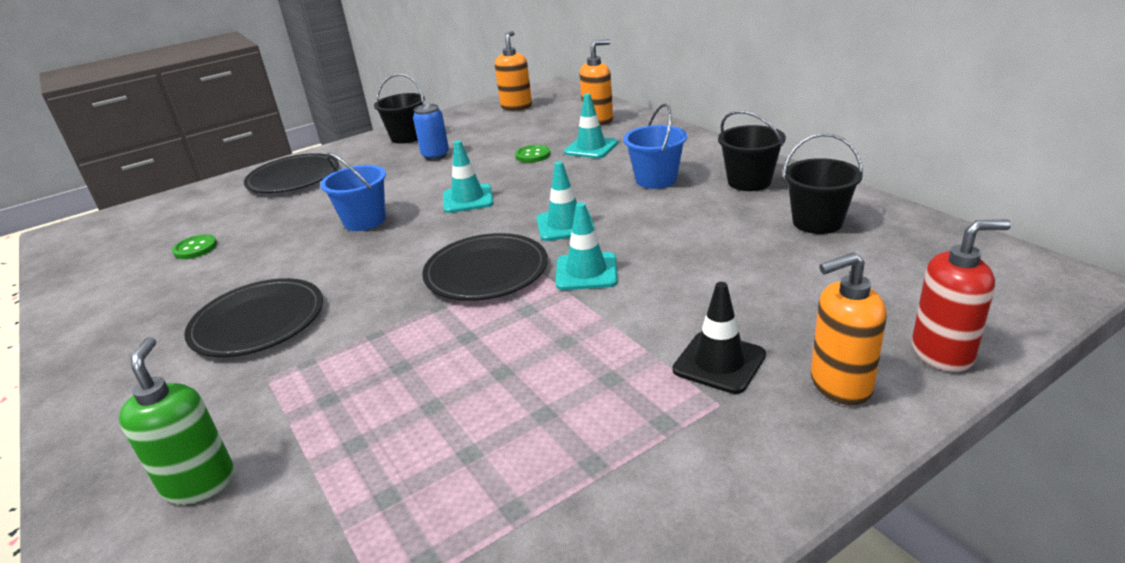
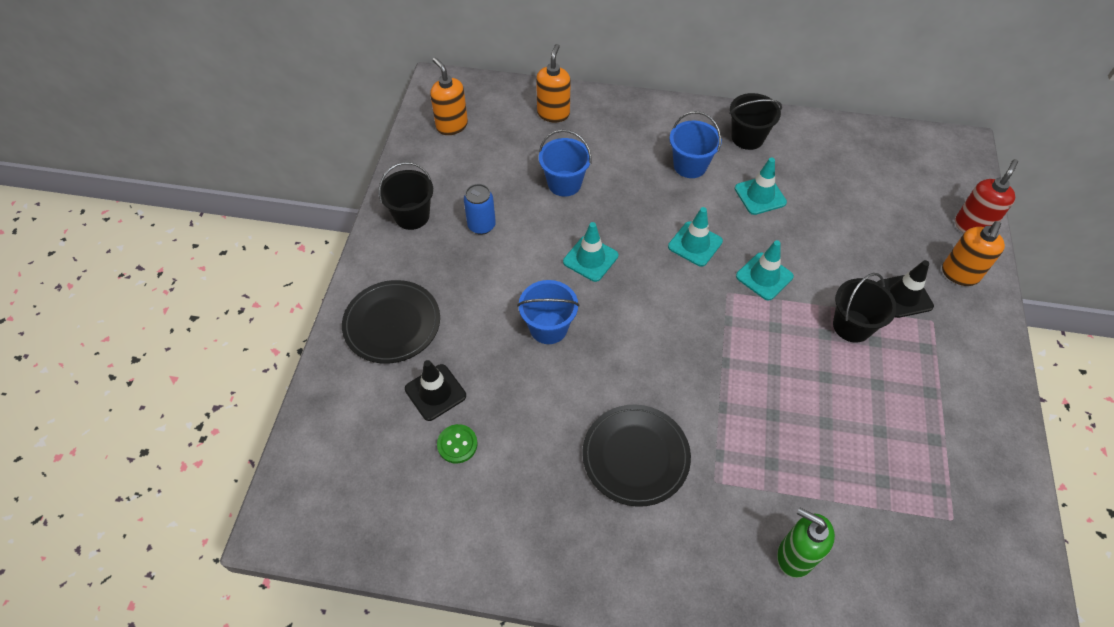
camera: 50 degrees left, 25 degrees up
black plate [422,233,548,301] -> none
green button [515,145,550,163] -> blue bucket [539,130,592,196]
turquoise traffic cone [564,93,618,158] -> turquoise traffic cone moved to [735,158,787,215]
black bucket [783,133,863,234] -> black bucket moved to [833,273,897,343]
none -> black traffic cone [405,360,466,421]

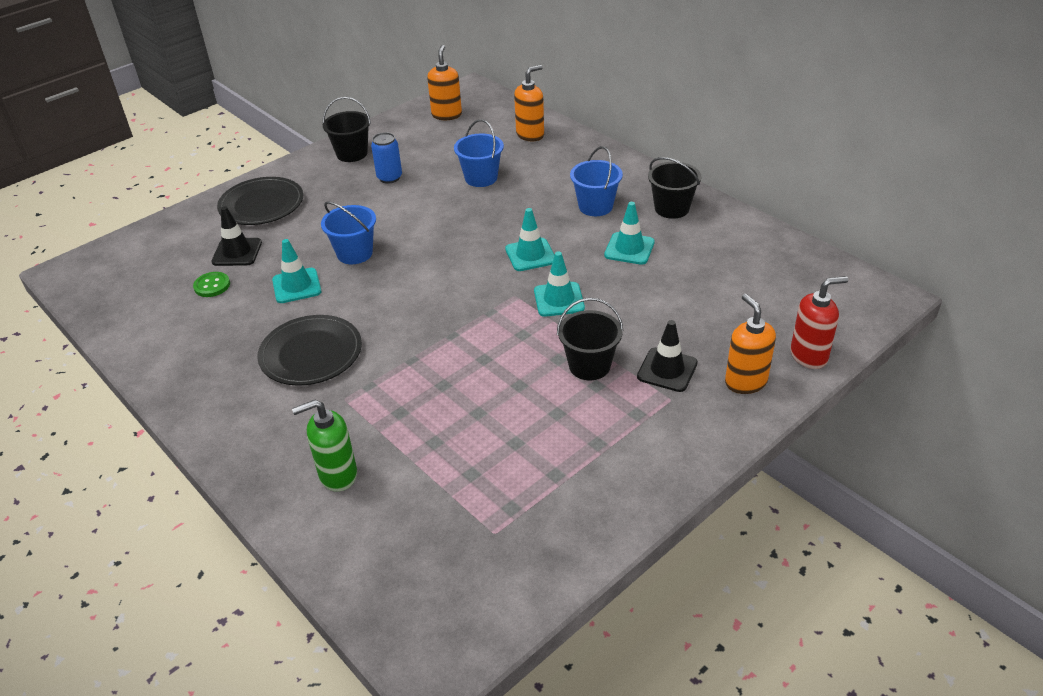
camera: 40 degrees right, 15 degrees down
turquoise traffic cone [563,222,618,282] -> turquoise traffic cone moved to [272,239,321,303]
green soap dispenser [777,508,835,578] -> green soap dispenser turned 90 degrees counterclockwise [292,400,357,492]
orange soap dispenser [942,221,1005,286] -> orange soap dispenser turned 90 degrees clockwise [725,294,776,394]

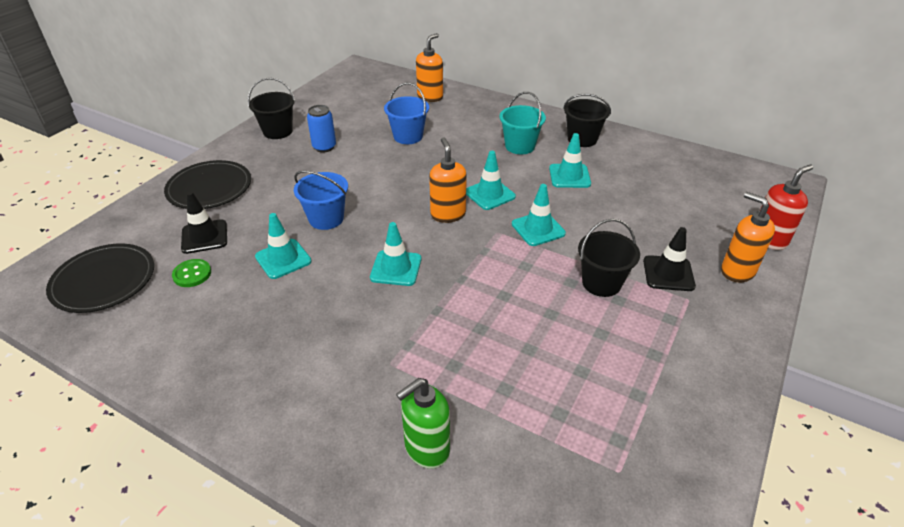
camera: 20 degrees left, 0 degrees up
black plate [257,315,362,386] -> black plate moved to [46,244,154,313]
orange soap dispenser [427,45,462,120] -> orange soap dispenser moved to [429,137,467,223]
blue bucket [570,146,623,216] -> turquoise bucket [499,92,546,154]
none -> turquoise traffic cone [370,222,421,286]

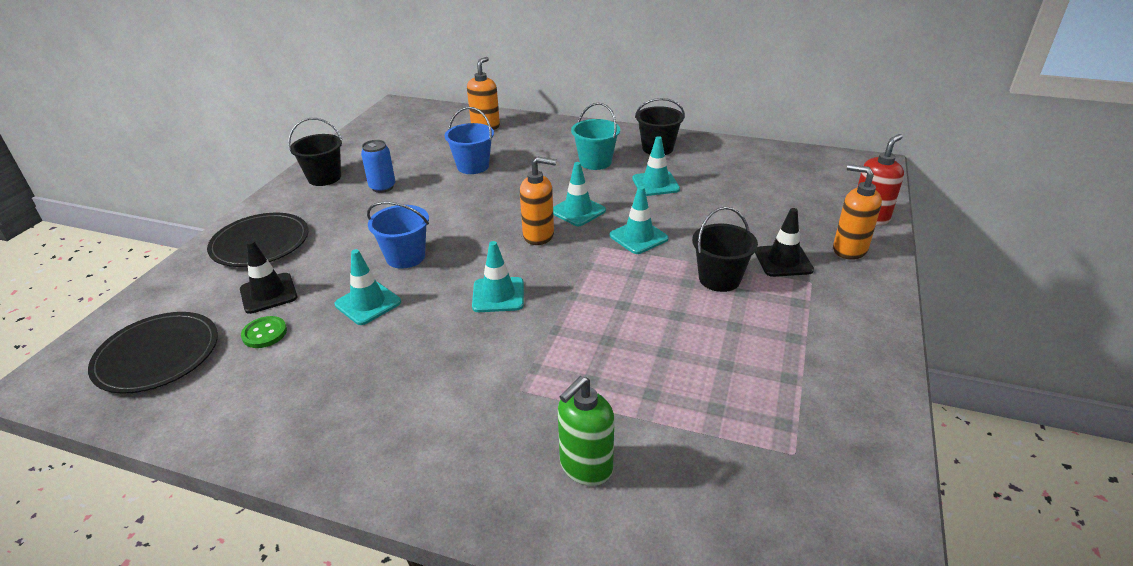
camera: 10 degrees left, 5 degrees down
orange soap dispenser [429,137,467,223] -> orange soap dispenser turned 120 degrees clockwise [520,156,557,245]

